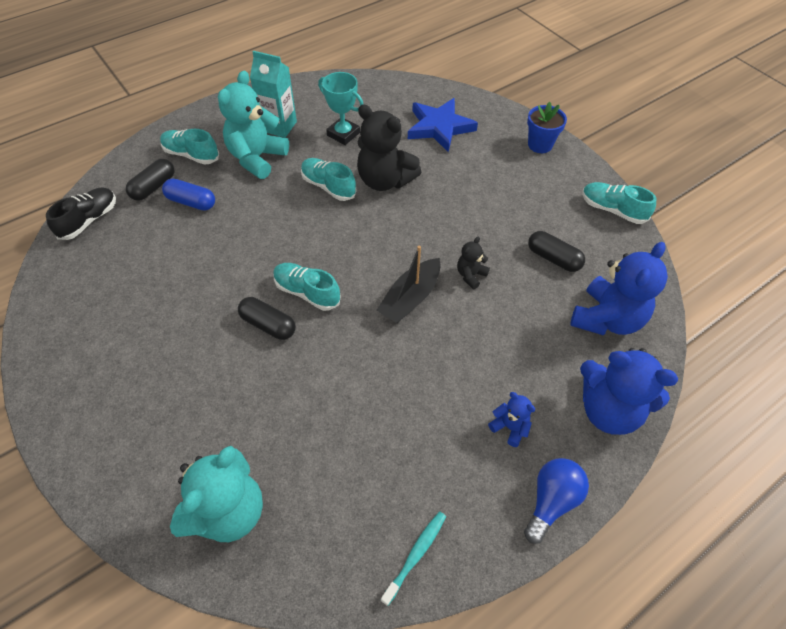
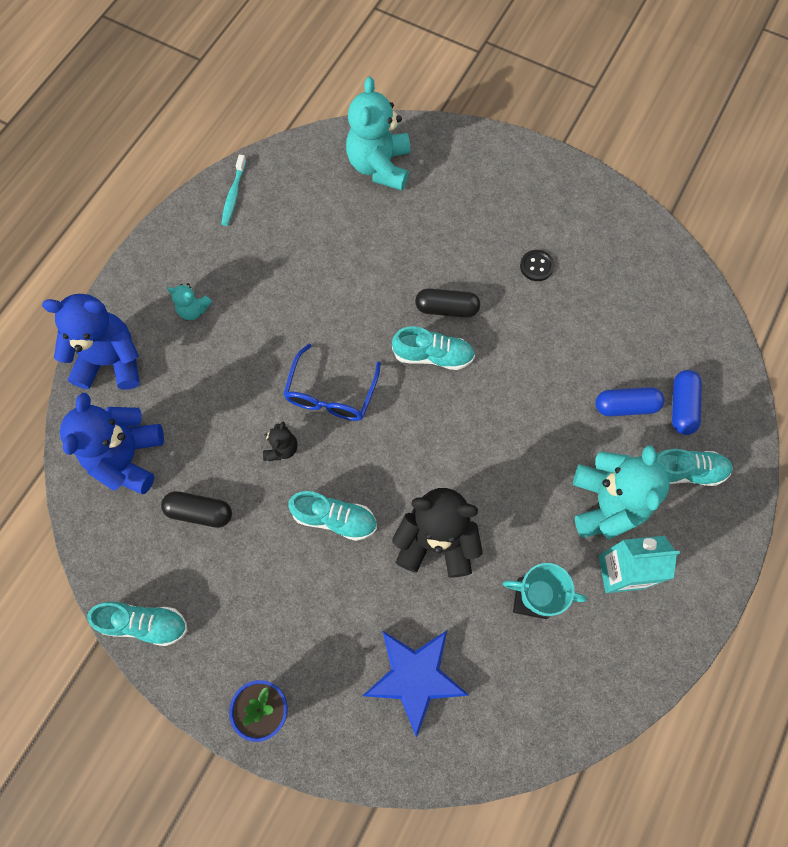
camera: 155 degrees right, 15 degrees up
black shoe [46,188,116,240] -> none
black capsule [126,159,175,201] -> blue capsule [672,370,702,435]
turquoise shoe [301,158,357,201] -> turquoise shoe moved to [288,491,377,541]
black boat [376,246,441,323] -> blue glasses [283,344,381,421]
blue teddy bear [488,392,535,447] -> turquoise teddy bear [167,283,212,320]
blue light bulb [524,458,589,544] -> none
none -> black button [520,250,554,281]

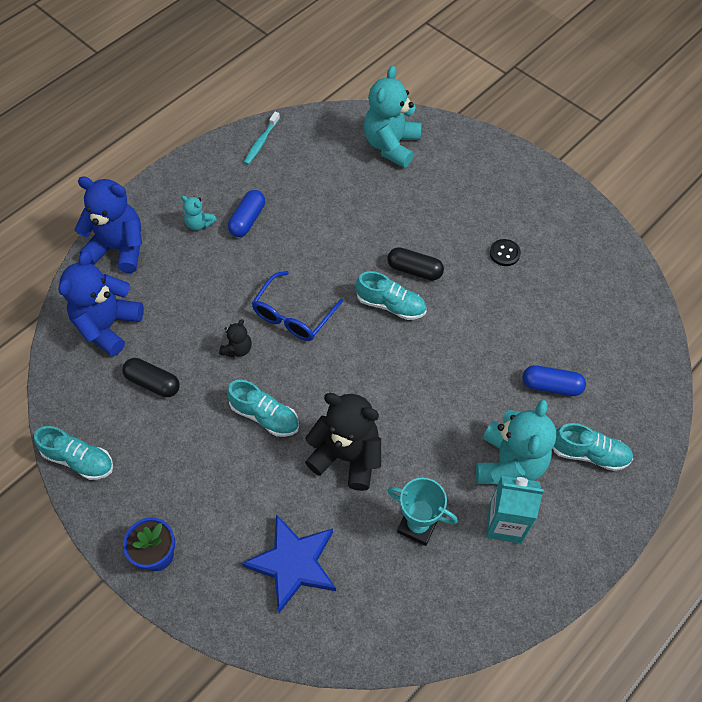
camera: 15 degrees right, 10 degrees down
blue capsule [672,370,702,435] -> blue capsule moved to [228,190,265,237]

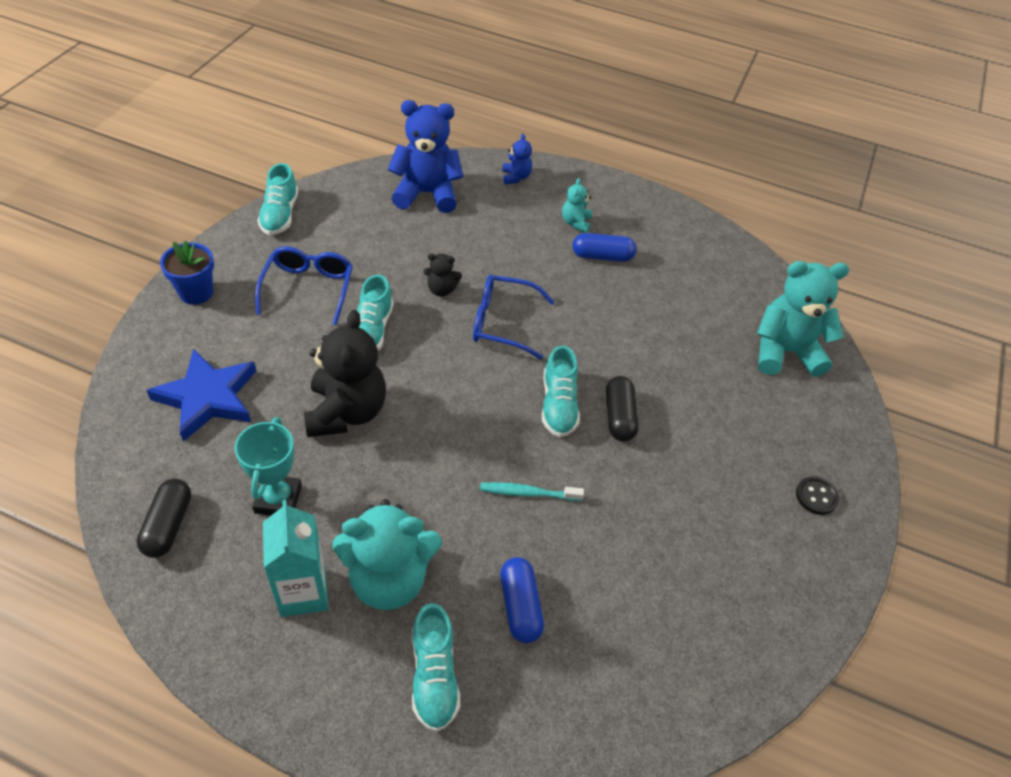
camera: 65 degrees right, 10 degrees down
blue teddy bear [74,176,142,273] -> blue teddy bear [502,134,532,185], size x0.47
black capsule [122,358,180,397] -> black capsule moved to [137,478,191,558]
turquoise toothbrush [244,112,280,165] -> turquoise toothbrush moved to [480,482,584,501]
black button [490,239,521,266] -> black button moved to [796,476,840,515]
none -> blue glasses [255,246,353,325]

